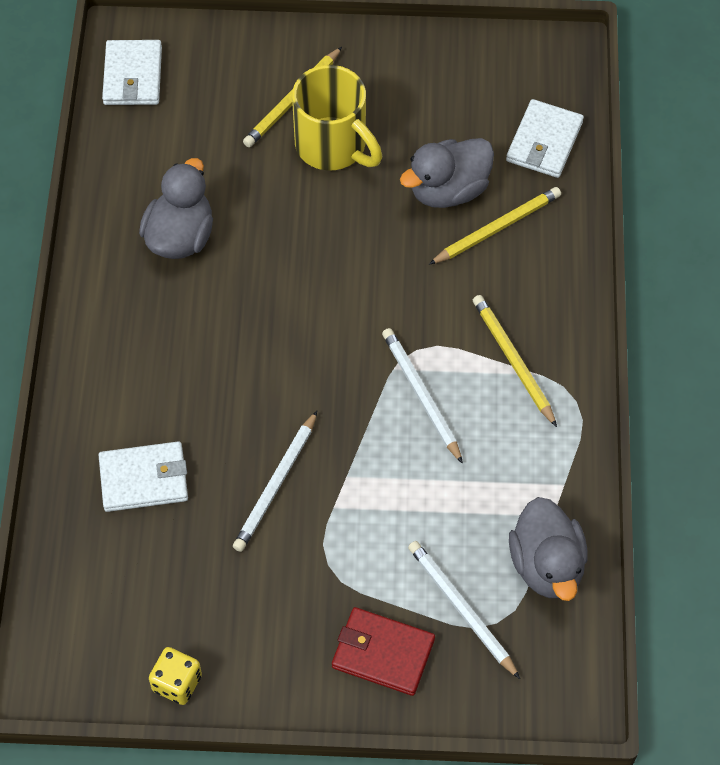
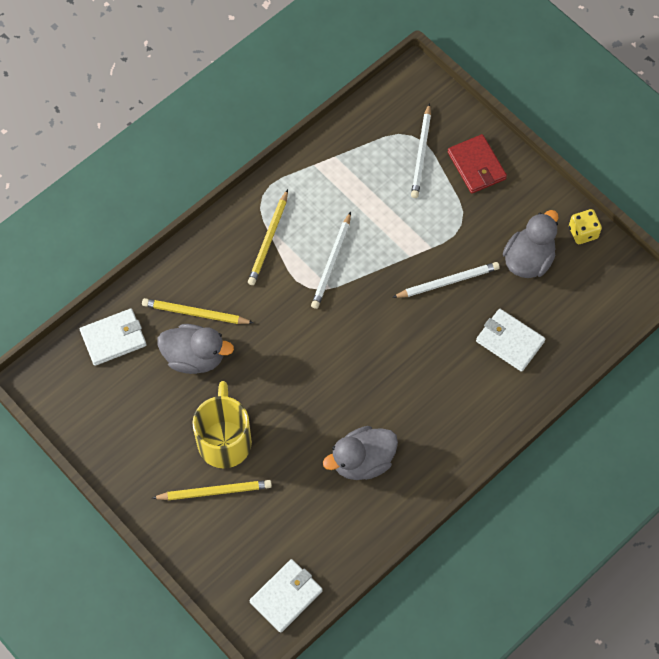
camera: 135 degrees left, 5 degrees up
grey duck [509,497,588,601] -> grey duck moved to [503,210,558,278]

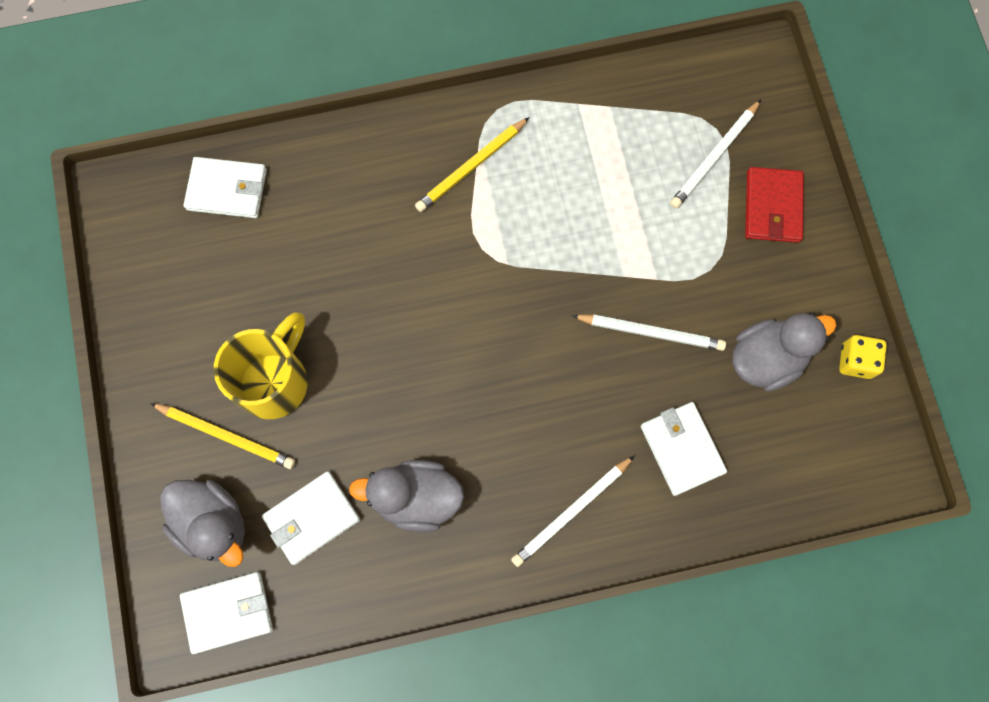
camera: 30 degrees right, 10 degrees up
yellow pencil [142,298,254,324] -> none
grey duck [157,324,234,374] -> grey duck moved to [160,480,245,567]
white pencil [311,212,351,309] -> white pencil moved to [511,456,634,567]
none -> white wallet [262,471,360,565]

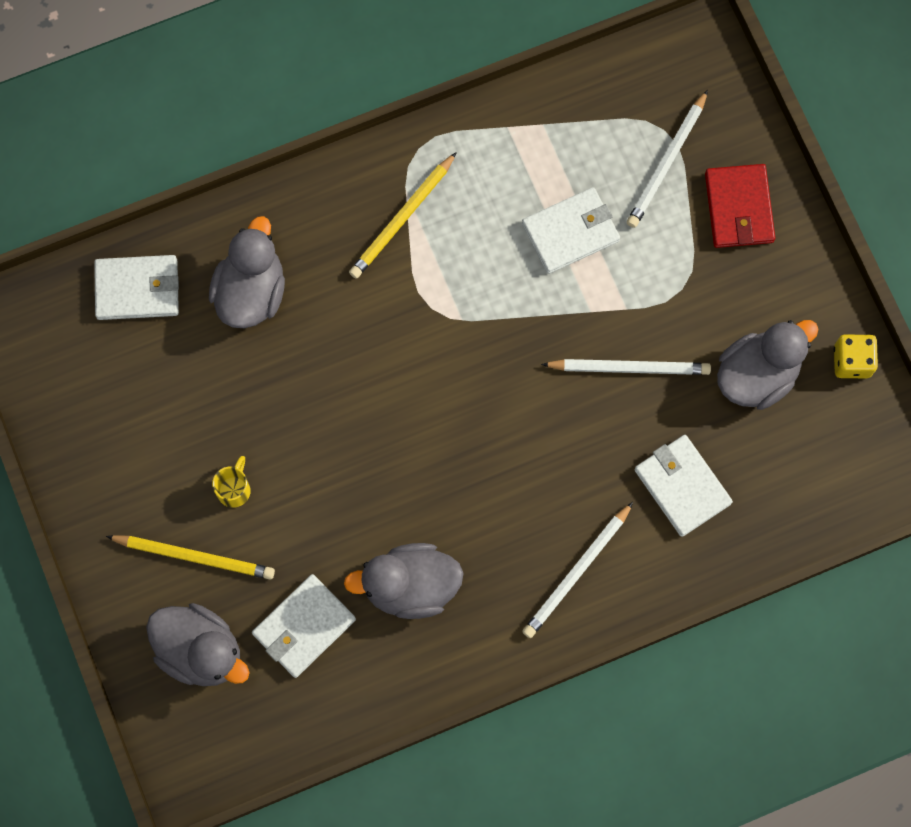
camera: 10 degrees left, 0 degrees up
white wallet [180,572,273,654] -> white wallet moved to [522,187,620,274]
yellow mug [214,312,307,419] -> yellow mug [212,456,251,508], size x0.43
none -> grey duck [209,216,285,328]

